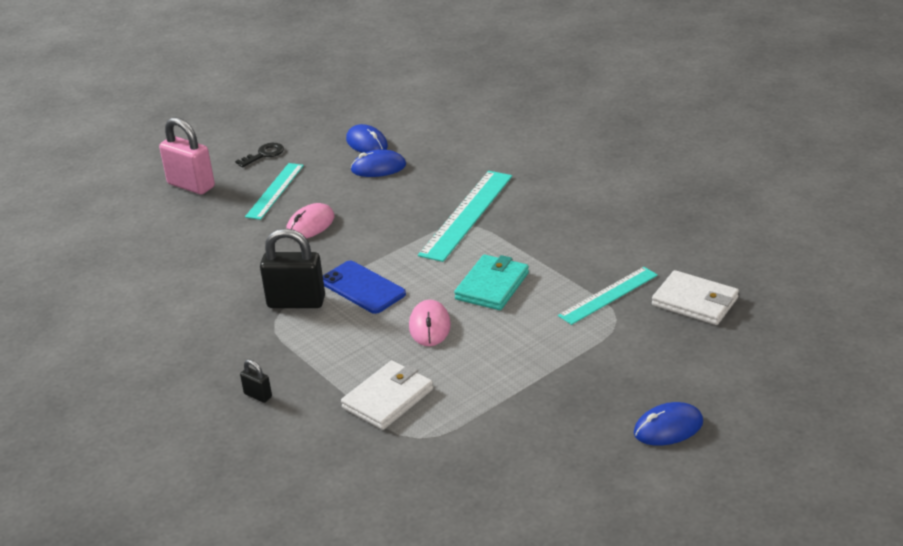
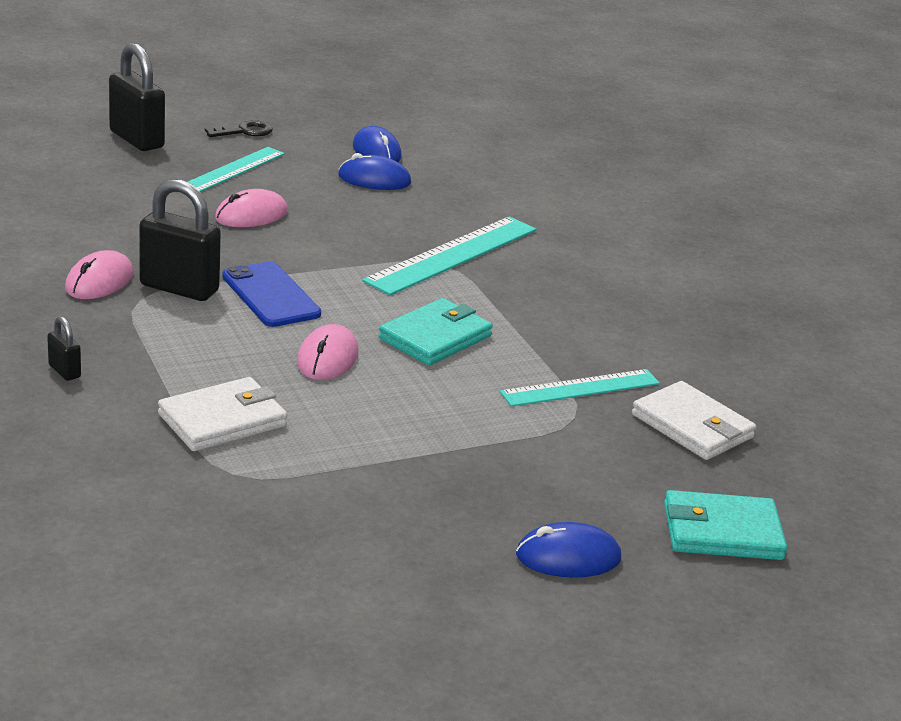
camera: 10 degrees right, 5 degrees down
pink padlock [159,117,215,195] -> black padlock [109,43,165,151]
none -> pink mouse [65,250,134,299]
none -> turquoise wallet [664,490,787,560]

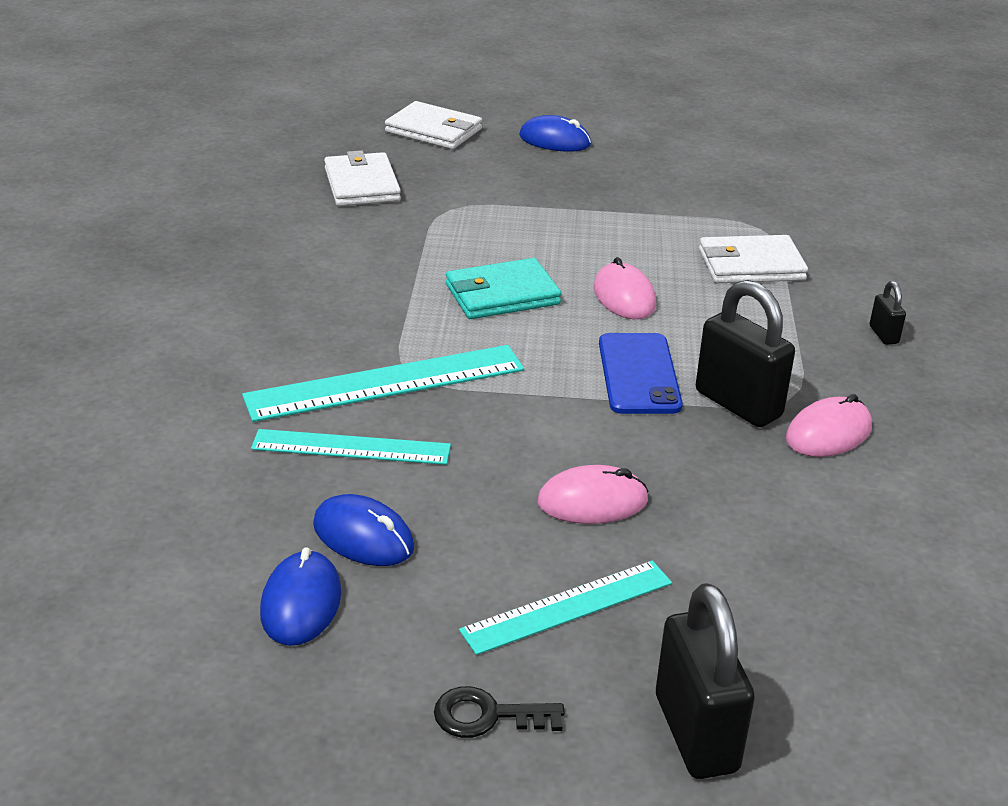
camera: 150 degrees left, 5 degrees up
pink mouse [297,324,359,380] -> pink mouse turned 60 degrees counterclockwise [594,257,656,319]
turquoise ruler [500,369,660,407] -> turquoise ruler moved to [251,429,451,465]
turquoise wallet [664,490,787,560] -> white wallet [385,101,482,149]

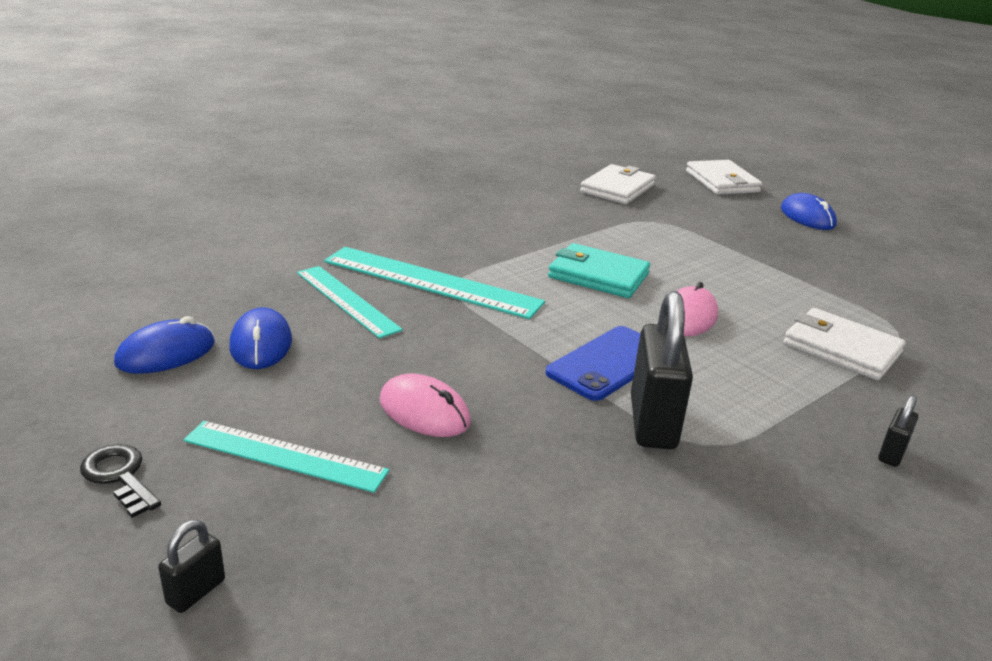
camera: 45 degrees right, 5 degrees down
black padlock [656,583,755,779] -> black padlock [158,520,225,613], size x0.47
pink mouse [786,394,872,457] -> none

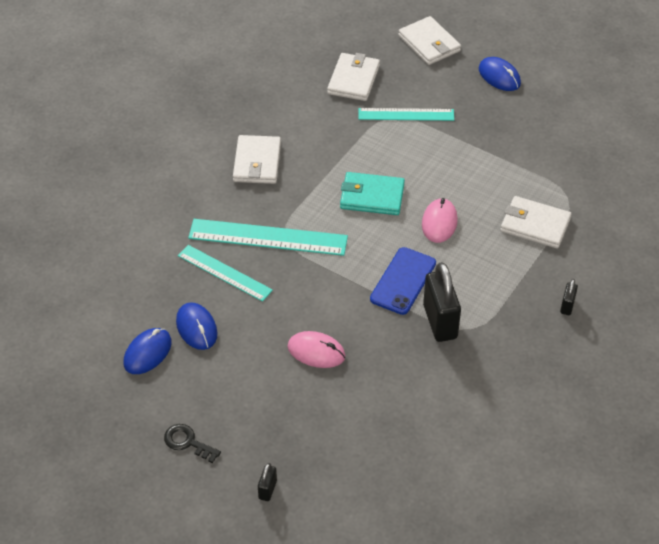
camera: 15 degrees left, 20 degrees up
turquoise ruler [184,421,389,493] -> turquoise ruler moved to [358,108,454,121]
none -> white wallet [233,135,281,184]

